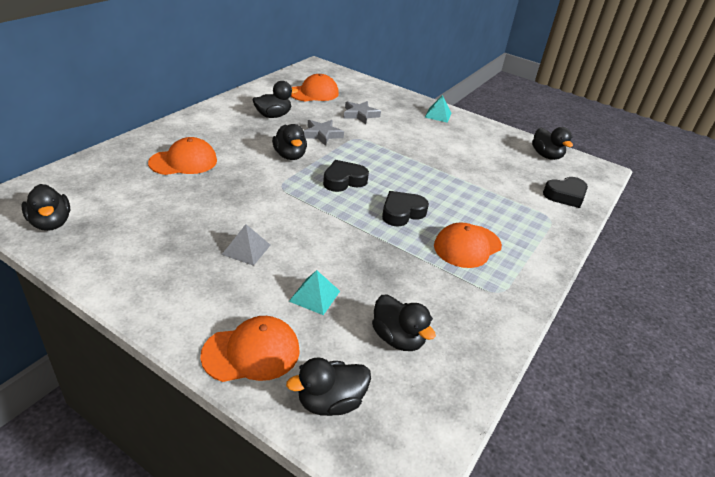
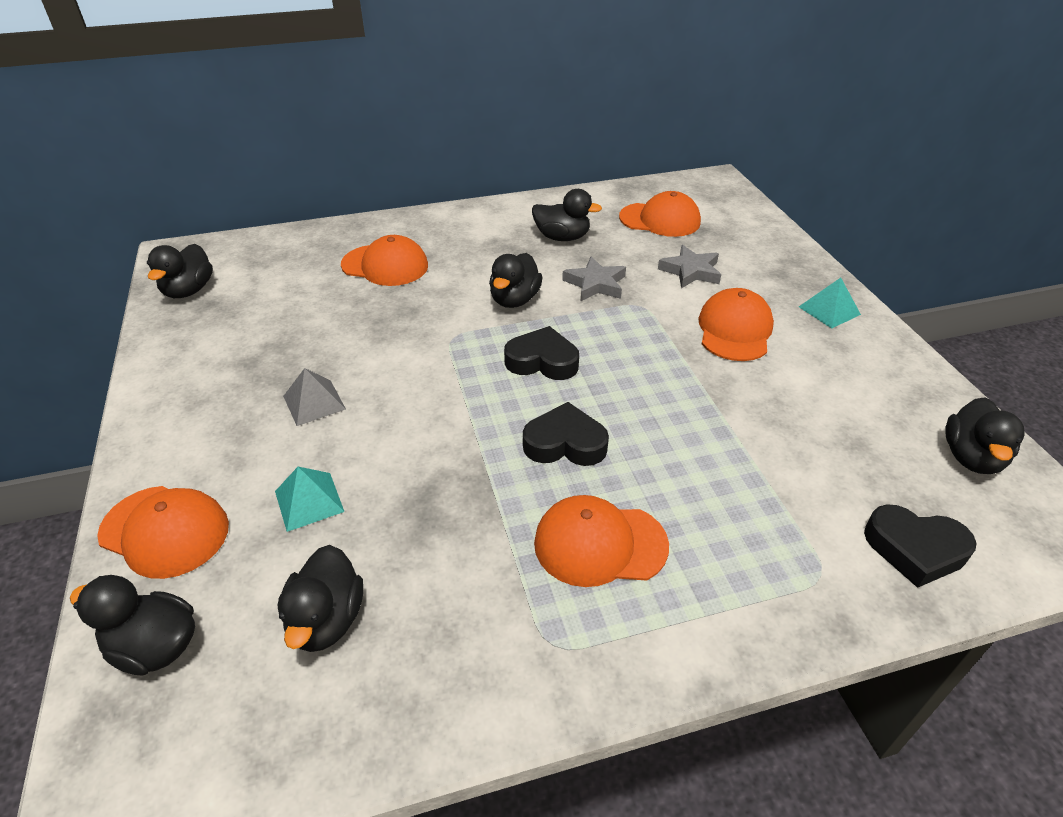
camera: 45 degrees right, 5 degrees up
none -> orange cap [698,288,774,361]

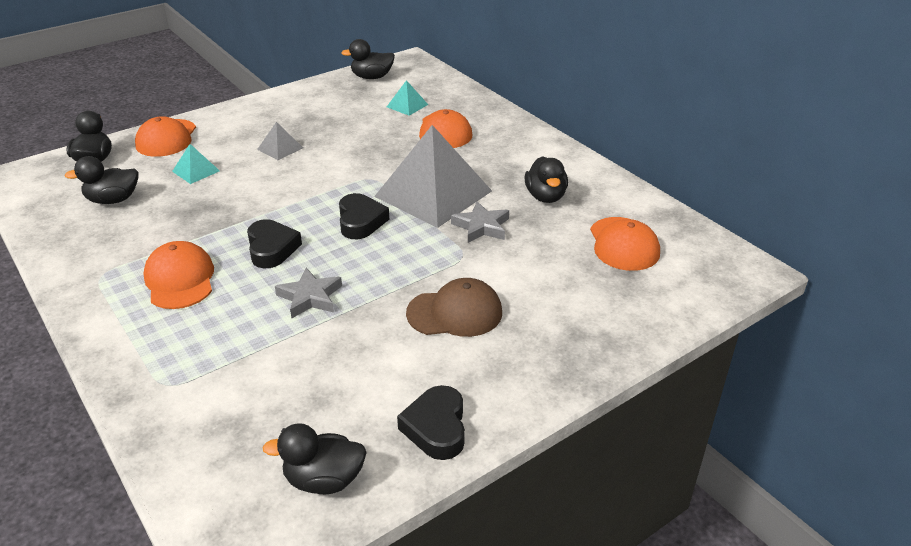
camera: 70 degrees right, 5 degrees down
black duck [489,253,543,308] -> grey pyramid [374,125,492,228]
grey star [658,245,721,289] -> grey star moved to [275,268,342,318]
orange cap [698,288,774,361] -> brown cap [406,278,502,337]
turquoise pyramid [799,278,861,328] -> turquoise pyramid moved to [387,80,428,116]
black heart [864,504,976,588] -> black heart moved to [397,385,465,460]

